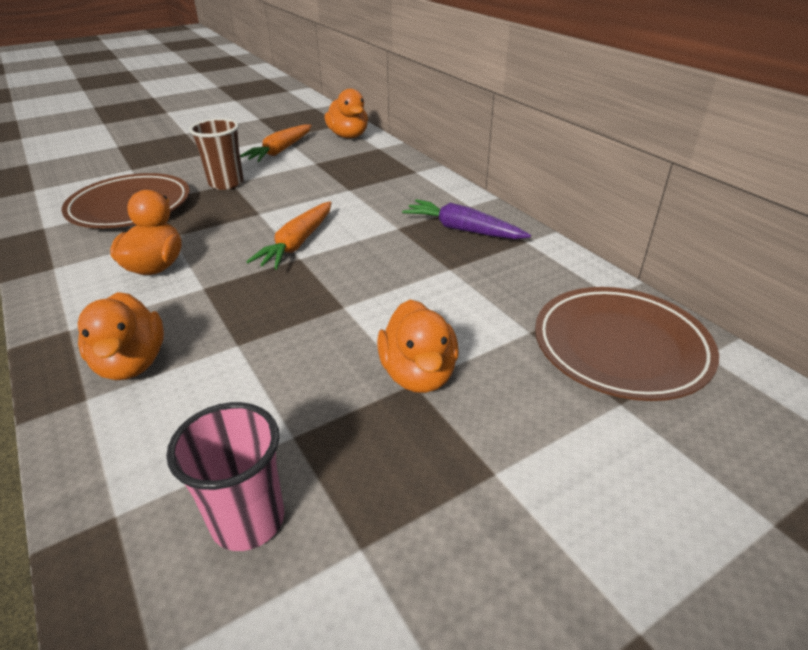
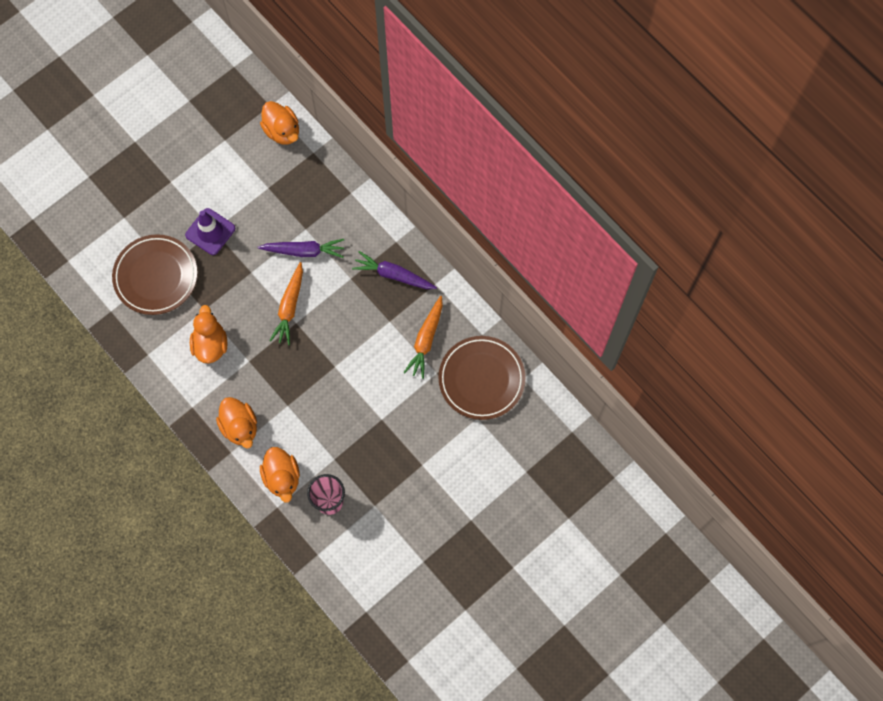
camera: 10 degrees left, 35 degrees up
brown cup [189,118,244,190] -> purple traffic cone [185,208,235,255]
orange carrot [240,125,312,162] -> orange carrot moved to [404,296,443,379]
orange duck [377,300,459,393] -> orange duck moved to [260,447,300,503]
none -> purple carrot [258,239,344,258]

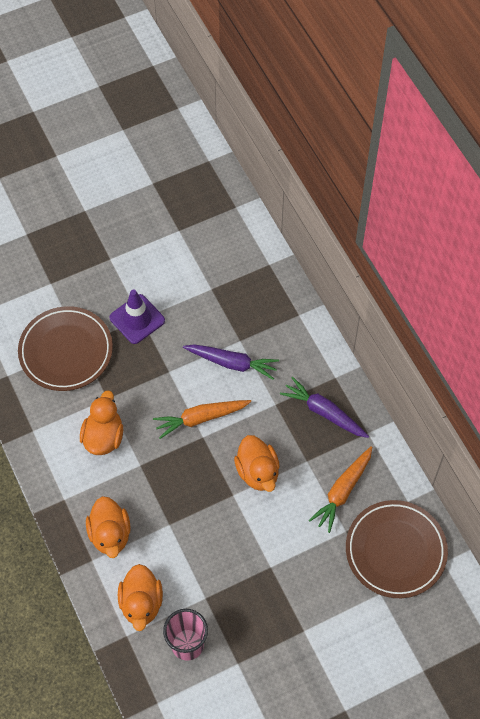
camera: 15 degrees right, 10 degrees down
orange duck [260,101,299,145] -> orange duck moved to [234,435,280,492]
orange carrot [270,262,303,345] -> orange carrot turned 45 degrees clockwise [153,400,251,439]

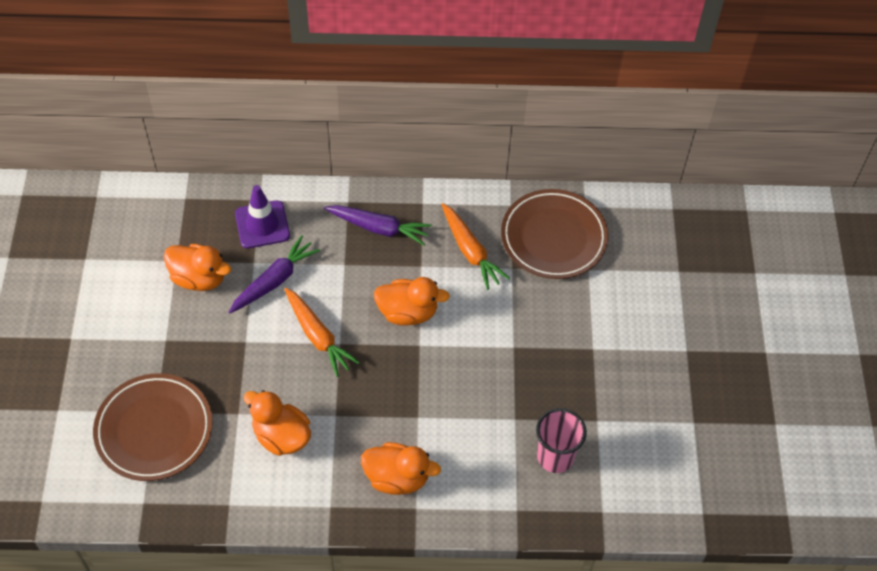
camera: 65 degrees left, 5 degrees down
purple traffic cone [109,290,165,344] -> purple traffic cone moved to [235,185,290,249]
orange duck [118,564,163,631] -> orange duck moved to [164,244,231,291]
orange carrot [153,400,251,439] -> orange carrot turned 45 degrees counterclockwise [284,288,360,377]
purple carrot [280,377,369,438] -> purple carrot turned 135 degrees counterclockwise [324,205,432,246]

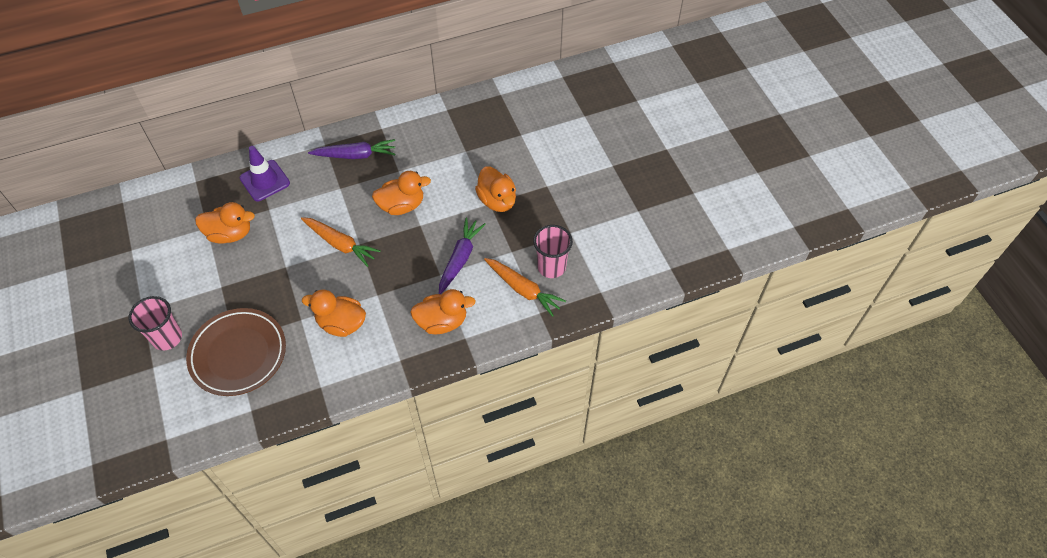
camera: 20 degrees left, 0 degrees up
purple carrot [229,235,320,313] -> purple carrot moved to [439,218,486,294]
orange carrot [441,203,510,290] -> orange carrot moved to [484,258,566,317]
brown plate [501,189,609,279] -> none
none -> pink cup [129,296,182,351]
none -> orange duck [475,166,516,212]

